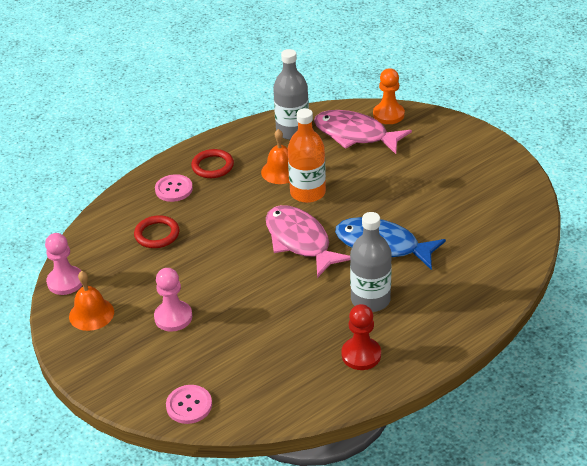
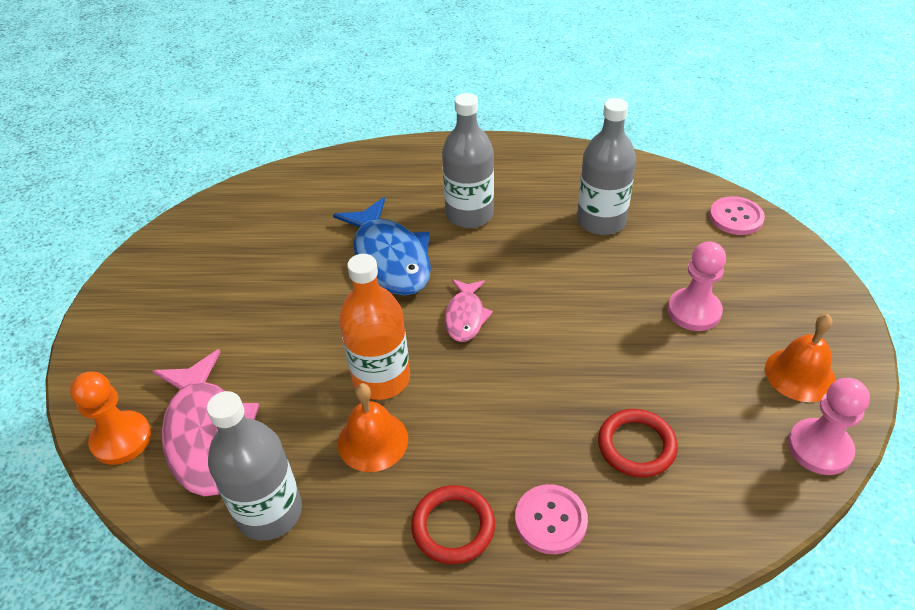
camera: 140 degrees left, 5 degrees up
pink fish [266,205,350,278] -> pink fish [445,279,493,342], size x0.54
red pawn [342,304,381,370] -> none
none -> grey bottle [577,98,636,235]

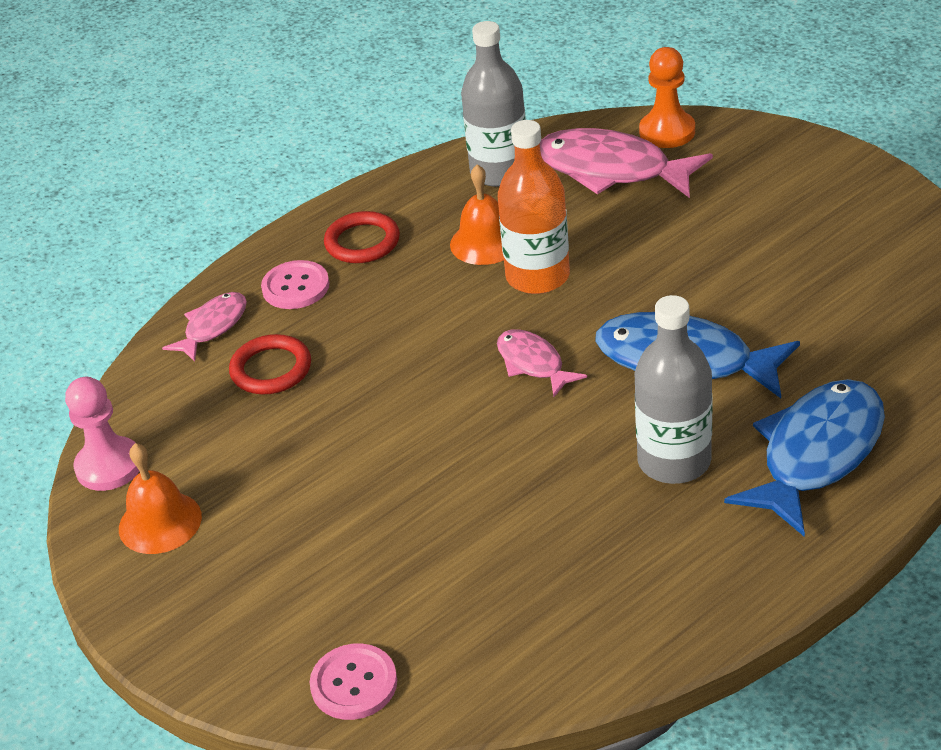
camera: 140 degrees right, 5 degrees down
grey bottle [577,98,636,235] -> none
pink pawn [668,241,726,331] -> none
none -> pink fish [162,292,247,362]
none -> blue fish [724,379,885,537]

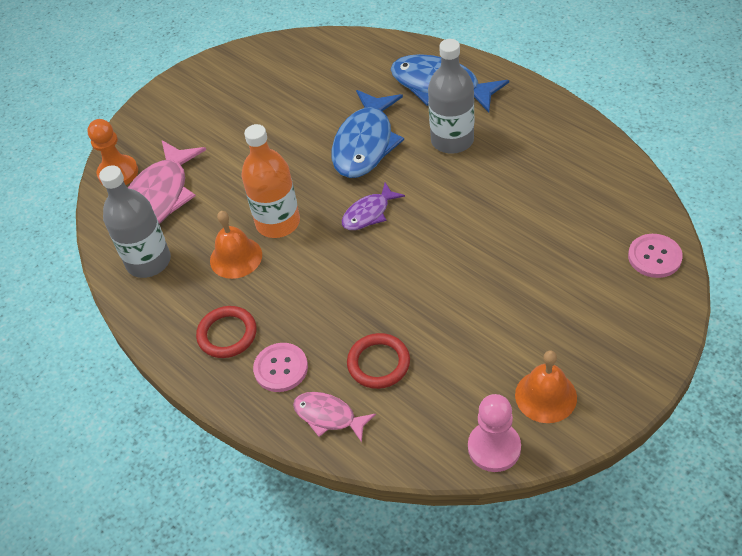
camera: 95 degrees left, 10 degrees up
pink fish [497,329,587,397] -> purple fish [342,183,405,230]

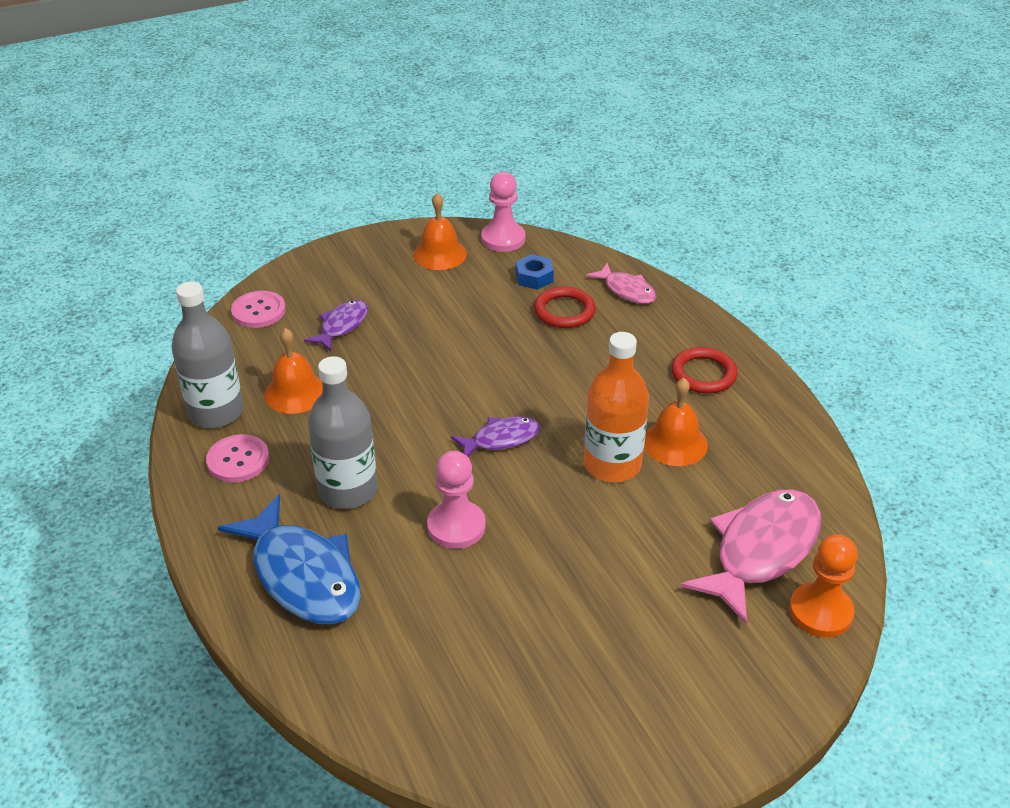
camera: 165 degrees left, 10 degrees down
grey bottle [99,165,171,278] -> grey bottle moved to [171,282,244,428]
pink button [253,343,308,392] -> pink button moved to [206,434,269,483]
blue fish [331,90,404,178] -> pink pawn [427,451,486,549]
none -> orange bell [264,328,323,414]
none -> purple fish [304,300,368,351]
none -> blue nut [516,254,554,290]

